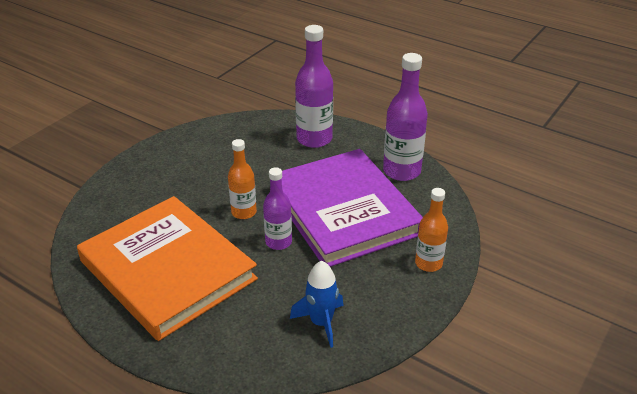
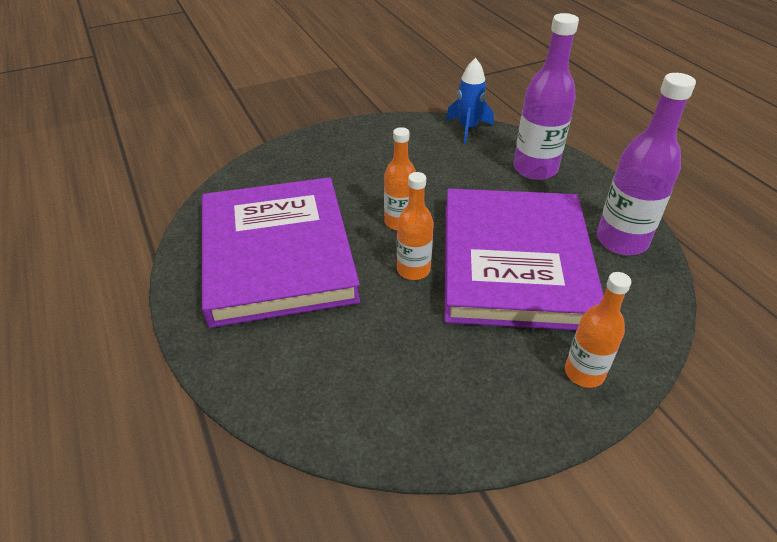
camera: 30 degrees right, 5 degrees up
orange book [77,196,258,341] -> purple book [202,177,360,328]
purple bottle [263,167,292,250] -> orange bottle [397,172,434,280]
blue rocket [290,260,344,348] -> blue rocket moved to [446,58,494,143]

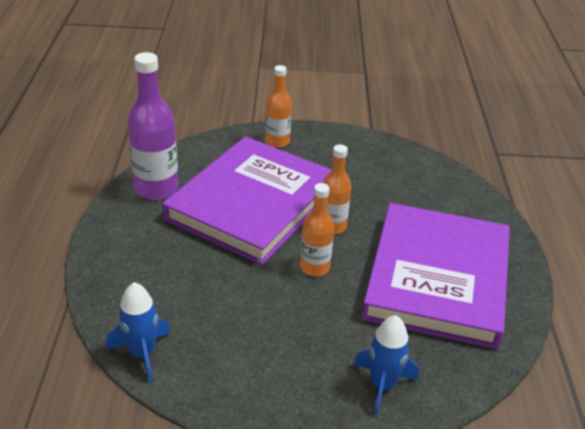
camera: 155 degrees left, 5 degrees down
purple bottle [513,13,579,180] -> none
none -> blue rocket [353,315,419,416]

